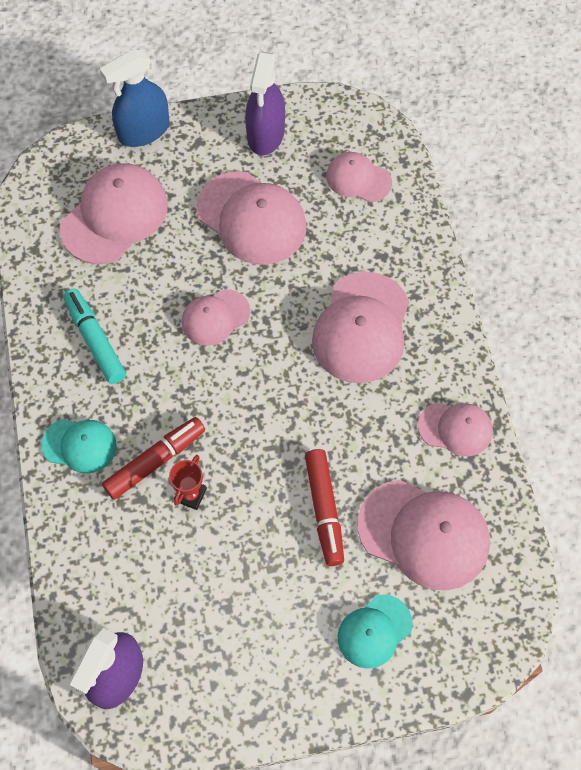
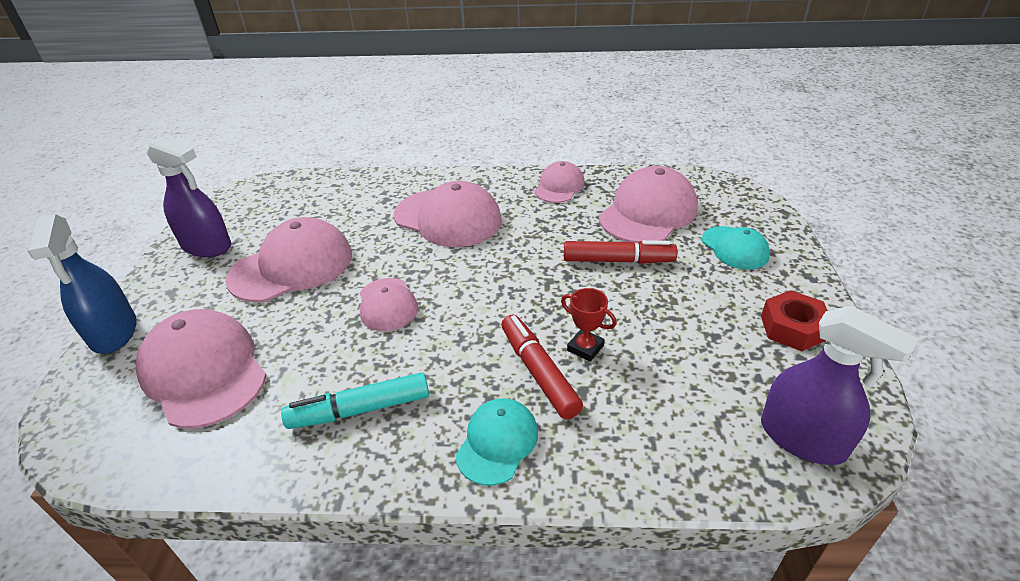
camera: 75 degrees left, 25 degrees down
pink cap [326,152,392,203] -> none
none -> red nut [761,290,828,351]

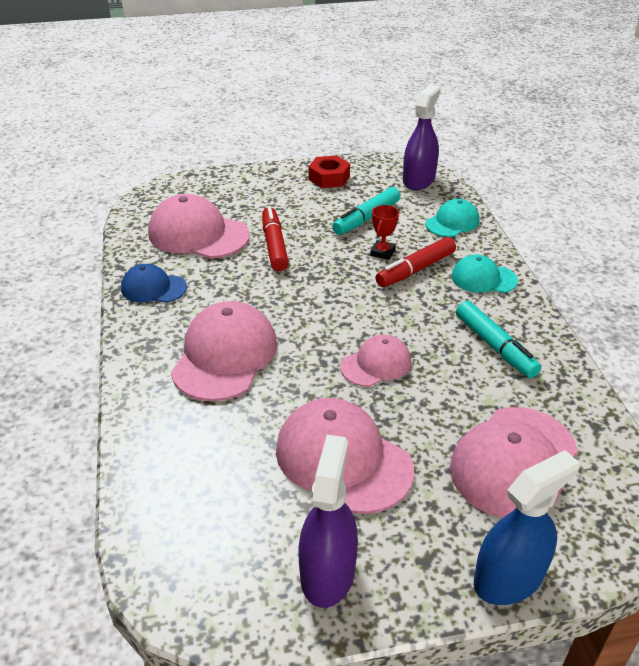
camera: 105 degrees left, 0 degrees up
pink cap [534,161,585,203] -> blue cap [121,264,187,303]
turquoise cap [702,226,770,270] -> turquoise cap moved to [425,199,479,237]
none -> turquoise marker [332,187,401,235]

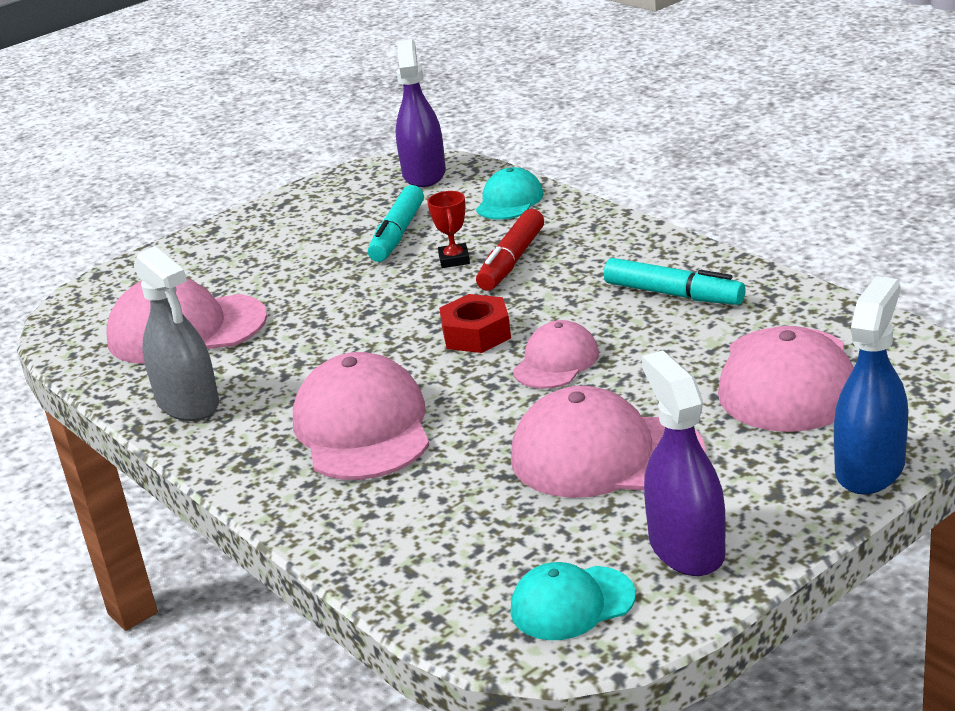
camera: 25 degrees left, 10 degrees down
blue cap [121,264,187,303] -> grey spray bottle [134,246,219,421]
red marker [262,206,289,271] -> none
red nut [308,156,350,188] -> red nut moved to [439,294,511,353]
turquoise cap [451,255,518,293] -> turquoise cap moved to [511,562,636,640]

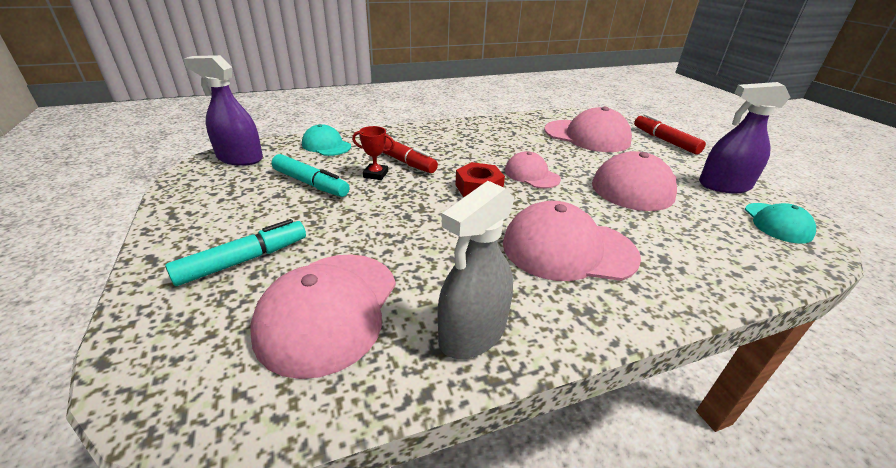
camera: 75 degrees left, 5 degrees up
grey spray bottle [134,246,219,421] -> grey spray bottle turned 150 degrees clockwise [438,181,515,359]
turquoise marker [604,258,746,305] -> turquoise marker moved to [165,219,306,286]
blue spray bottle [834,276,908,494] -> red marker [634,114,706,154]

